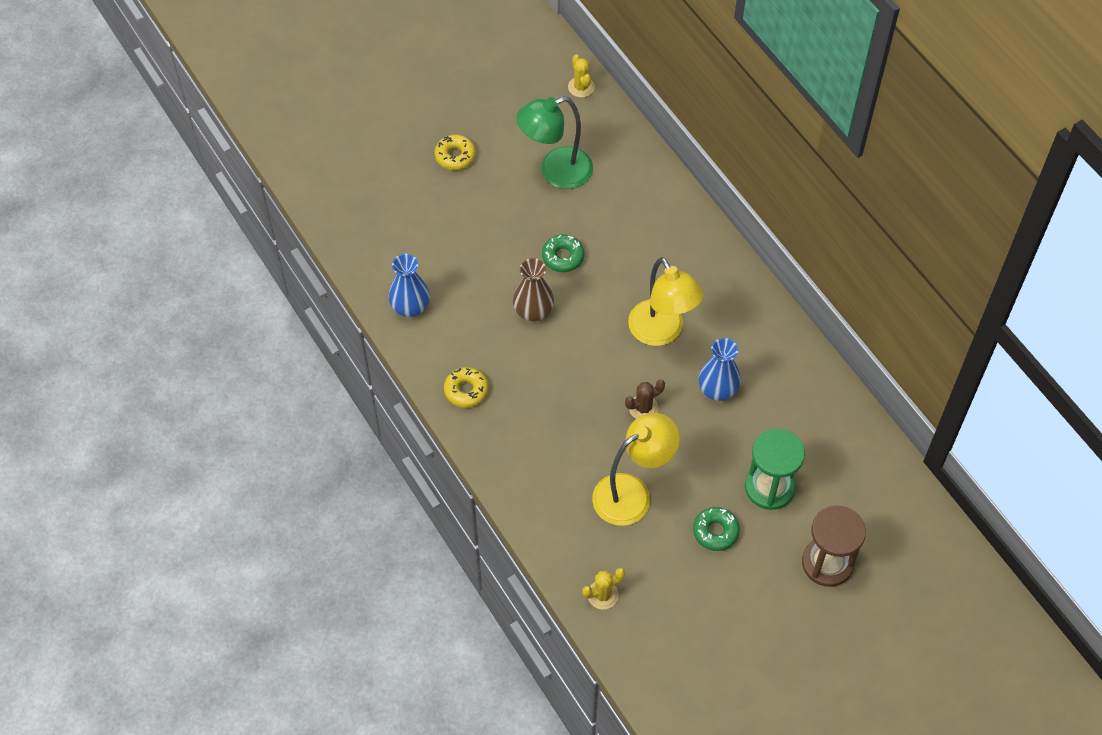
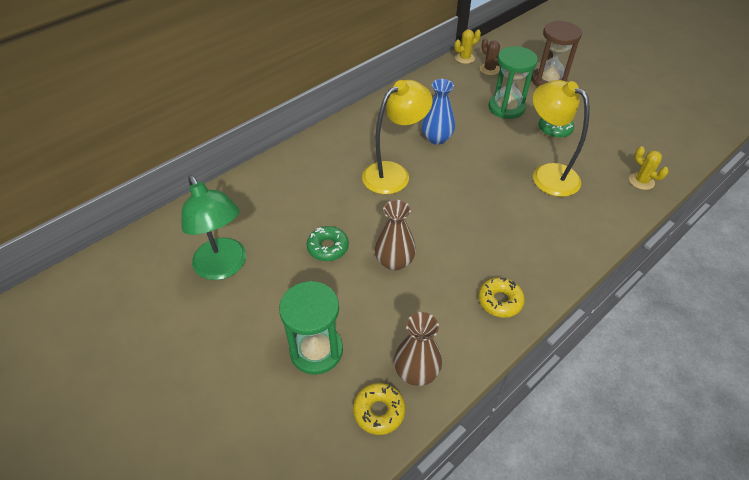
camera: 100 degrees left, 10 degrees down
blue vase [389,254,430,317] -> brown vase [394,312,442,386]
yellow donut [434,135,476,170] -> yellow donut moved to [353,383,405,435]
yellow cactus [568,54,595,98] -> yellow cactus moved to [454,29,481,64]
brown cactus [625,380,665,419] -> brown cactus moved to [480,38,500,75]
none -> green hourglass [279,281,343,375]

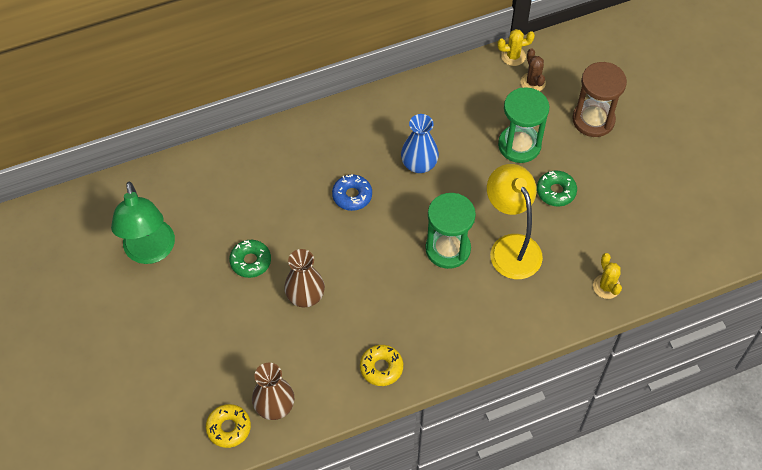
camera: 20 degrees right, 10 degrees up
green hourglass [279,281,343,375] -> green hourglass moved to [425,193,476,269]
yellow lamp [362,80,433,194] -> blue donut [332,174,372,211]

